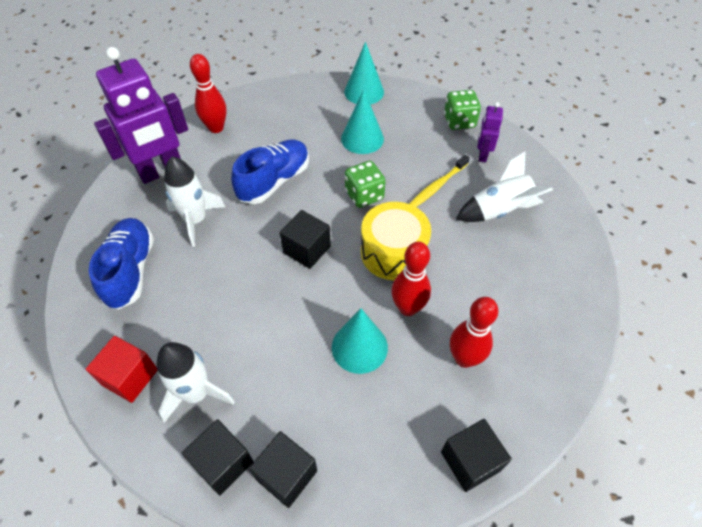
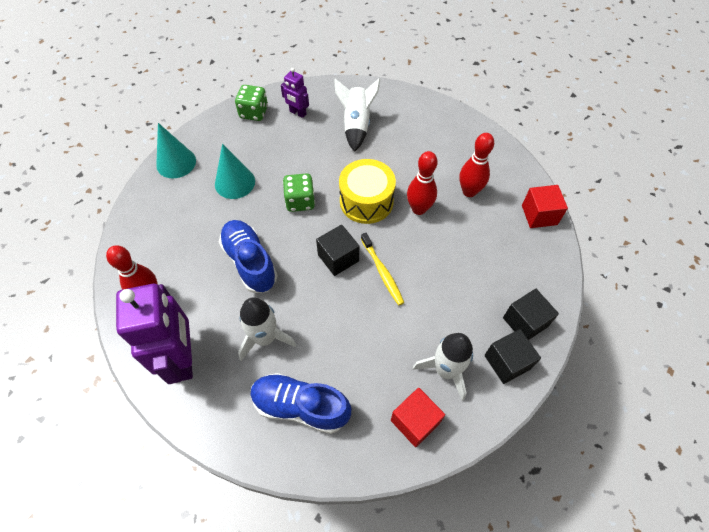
camera: 70 degrees left, 5 degrees up
turquoise cone [332,308,388,374] -> none
yellow toothbrush [409,155,470,207] -> yellow toothbrush moved to [361,233,404,305]
black cube [441,419,512,492] -> red cube [522,185,568,228]

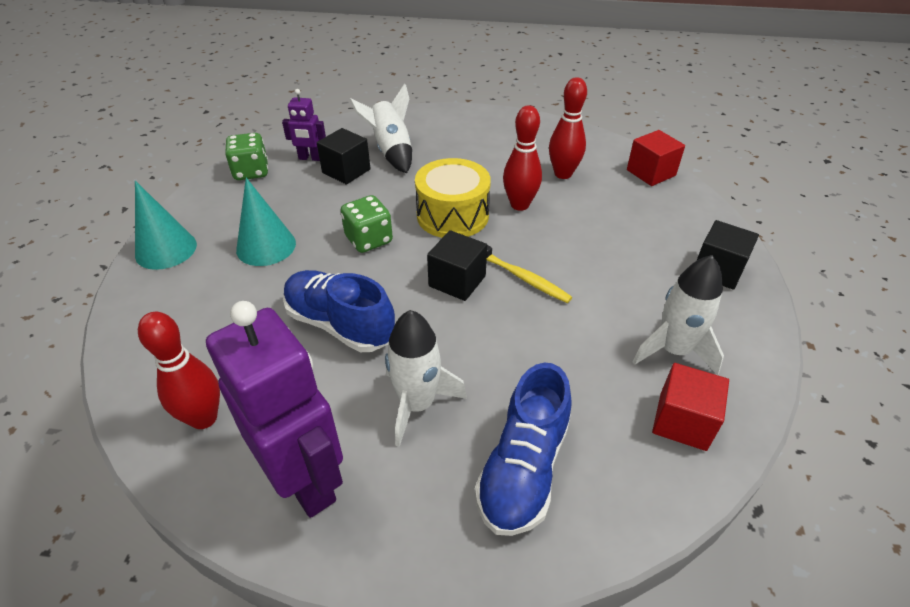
camera: 25 degrees left, 15 degrees down
blue shoe [250,373,351,434] -> blue shoe turned 60 degrees counterclockwise [475,363,572,536]
black cube [485,329,541,384] -> black cube moved to [317,128,371,184]

